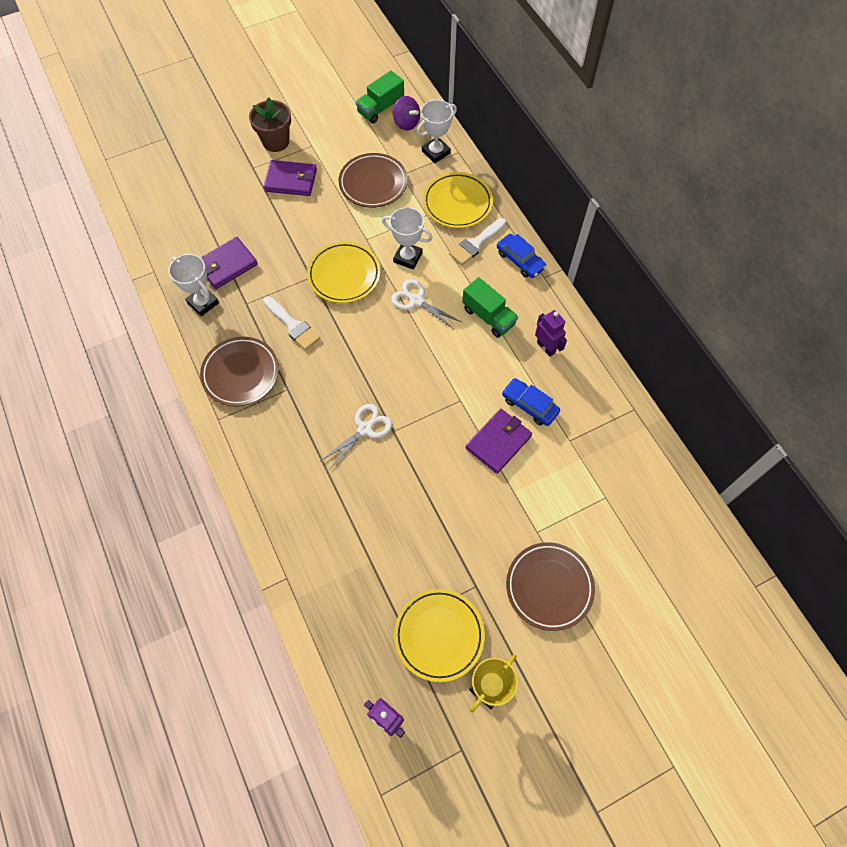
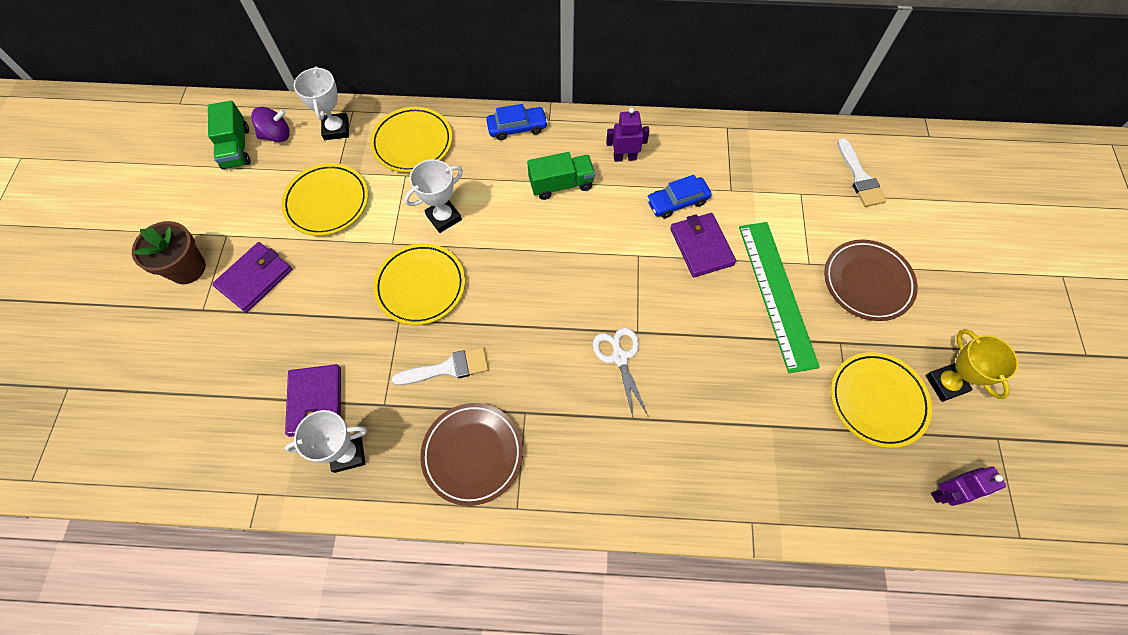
camera: 60 degrees left, 0 degrees up
brown plate [339,153,408,208] -> yellow plate [281,163,368,236]
white scissors [391,279,461,330] -> none
white brush [449,218,507,265] -> white brush moved to [837,138,886,207]
none -> green ruler [739,222,820,373]

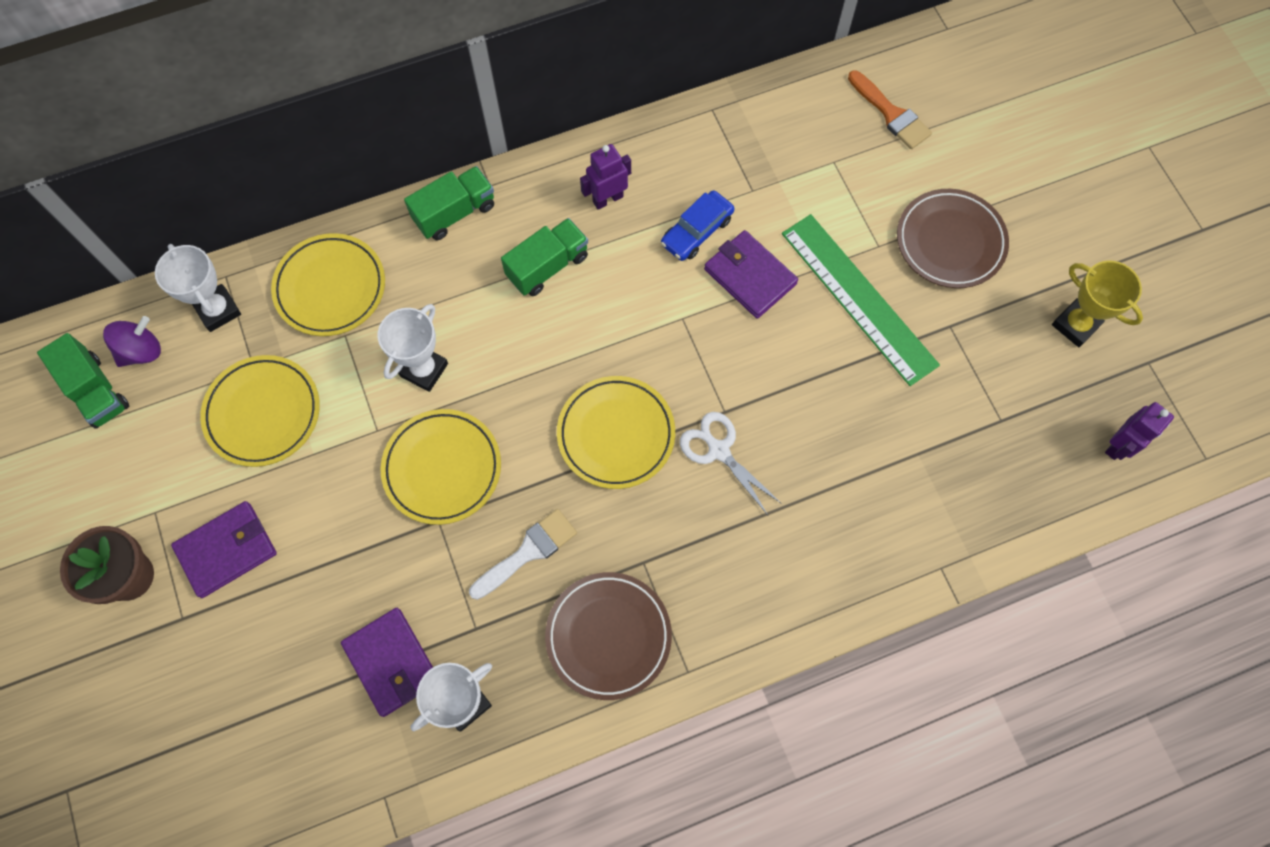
camera: 25 degrees left, 5 degrees up
purple wallet [212,242,292,313] -> purple wallet turned 45 degrees clockwise [171,501,277,598]
blue car [486,104,548,140] -> green truck [404,166,494,240]
yellow plate [831,352,932,448] -> yellow plate moved to [557,376,675,489]
white brush [837,138,886,207] -> orange brush [848,70,932,149]

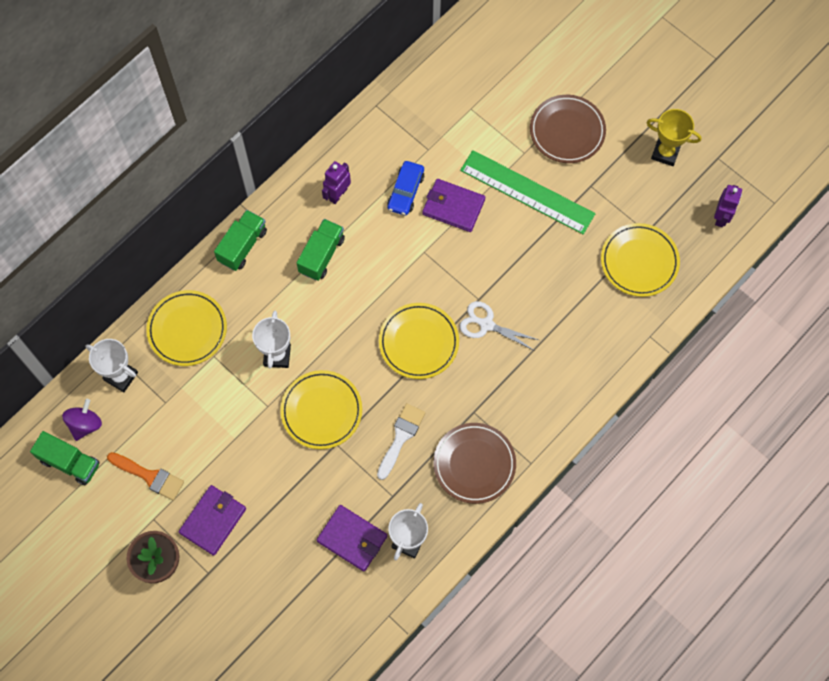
camera: 25 degrees left, 0 degrees up
yellow plate [200,355,320,467] -> yellow plate moved to [601,223,680,297]
orange brush [848,70,932,149] -> orange brush moved to [107,452,184,500]

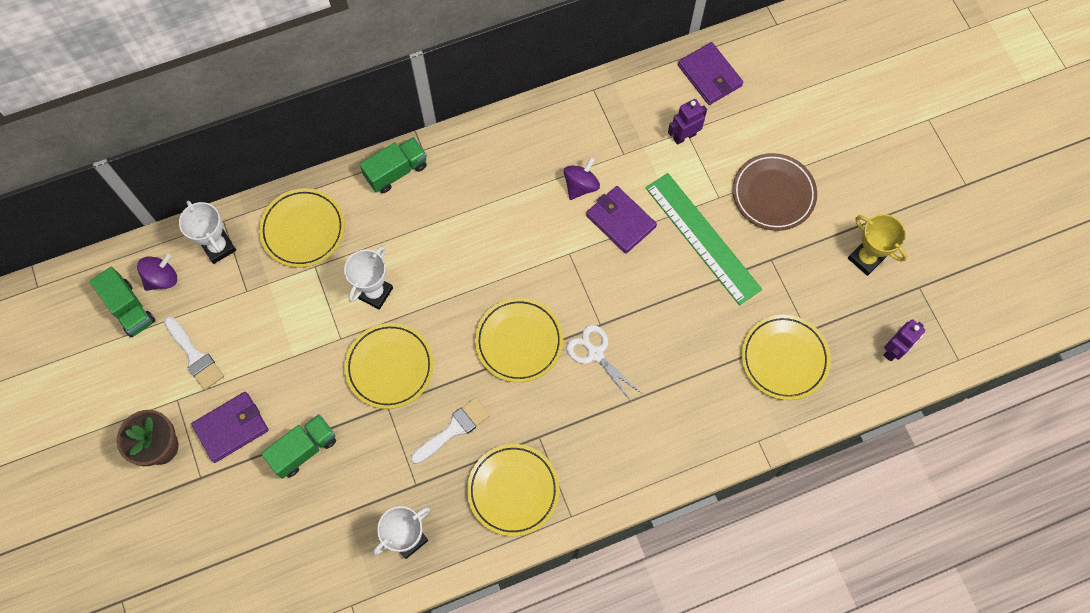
camera: 25 degrees right, 0 degrees up
orange brush [107,452,184,500] -> white brush [164,317,224,390]
green truck [297,219,345,281] -> green truck moved to [261,414,336,479]
purple wallet [317,505,387,571] -> purple wallet moved to [678,42,743,105]
purple robot [322,161,351,204] -> purple robot moved to [668,99,707,145]
blue car [387,161,424,216] -> purple spinning top [564,157,600,200]
brown plate [433,423,516,504] -> yellow plate [467,444,559,536]

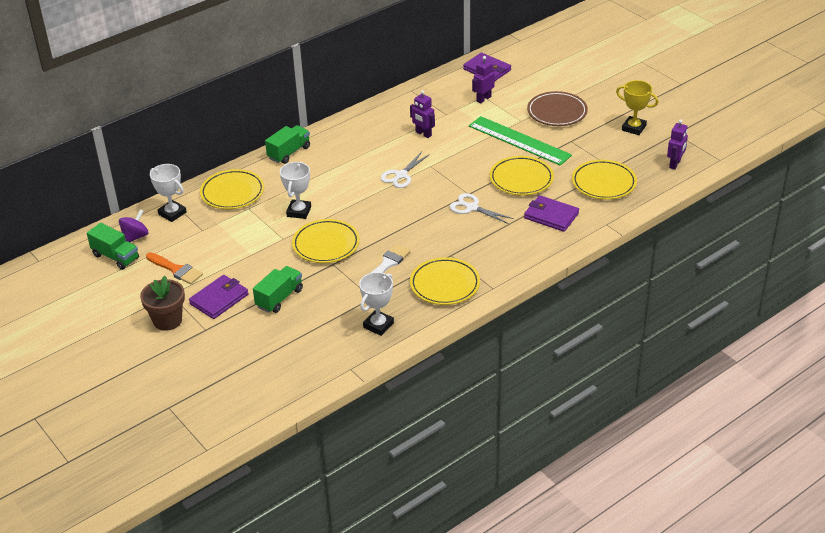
camera: 15 degrees left, 30 degrees down
white brush [164,317,224,390] -> orange brush [146,252,203,284]
yellow plate [475,298,563,383] -> yellow plate moved to [490,156,554,195]
purple spinning top [564,157,600,200] -> purple robot [410,90,435,138]
purple wallet [586,186,657,254] -> purple wallet moved to [524,195,579,232]
none -> white scissors [381,152,430,188]

